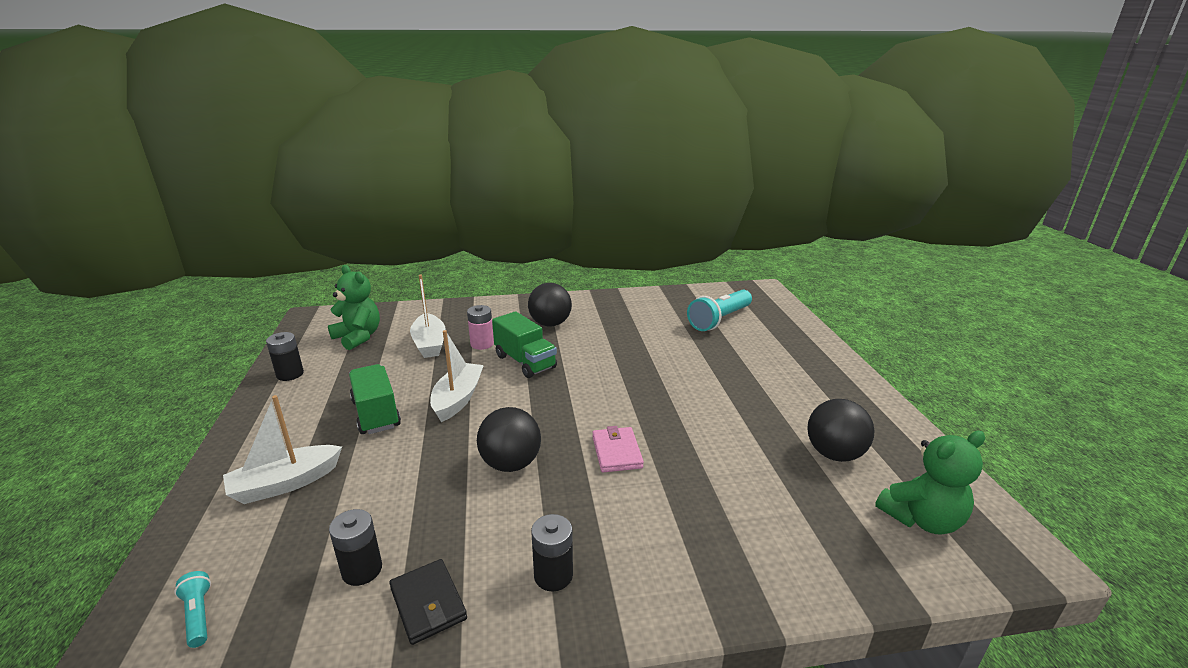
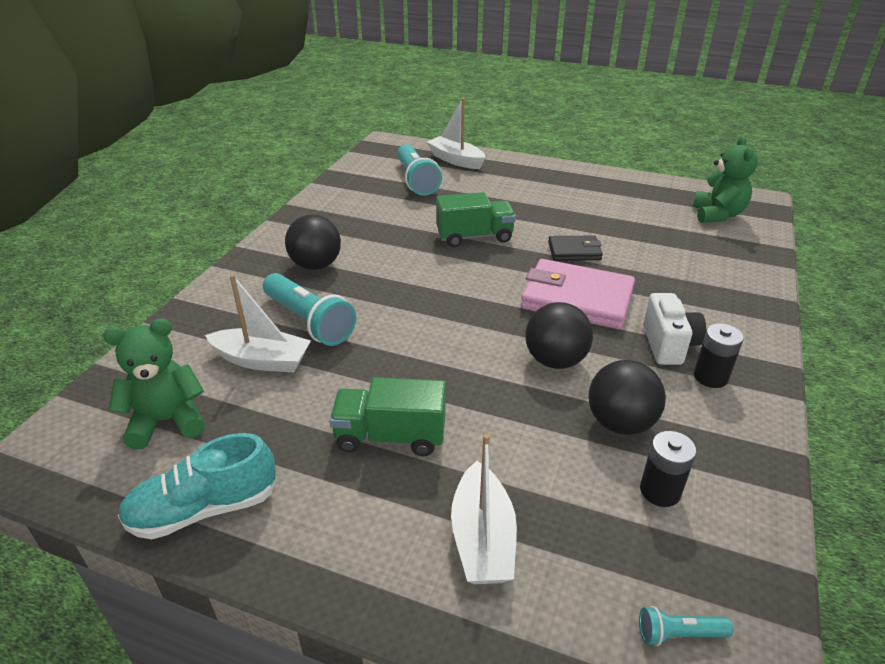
camera: 60 degrees left, 10 degrees up
black battery [266,332,304,381] -> turquoise shoe [118,433,277,539]
black wallet [389,559,467,645] -> black wallet moved to [548,236,603,261]
white boat [430,330,484,422] -> white boat moved to [427,98,486,169]
pink battery [467,305,494,350] -> turquoise flashlight [263,273,356,346]
green truck [492,311,557,378] -> green truck moved to [436,192,516,247]
pink wallet [592,426,644,472] -> pink wallet [521,259,635,329], size x1.86
black ball [807,399,875,462] -> black ball moved to [588,360,666,435]
none -> white camera [643,293,706,365]

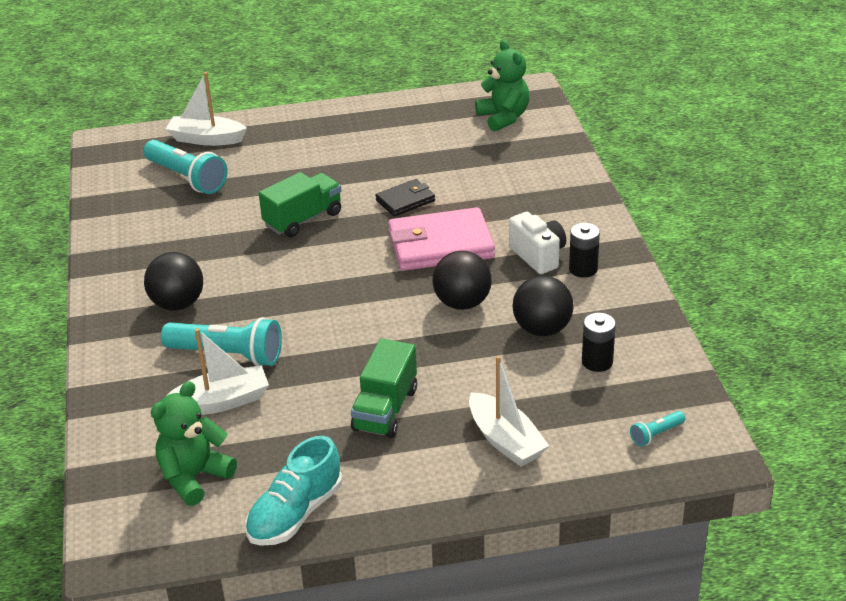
camera: 30 degrees left, 0 degrees up
green truck [329,377,446,456] -> green truck turned 45 degrees counterclockwise [351,339,417,438]

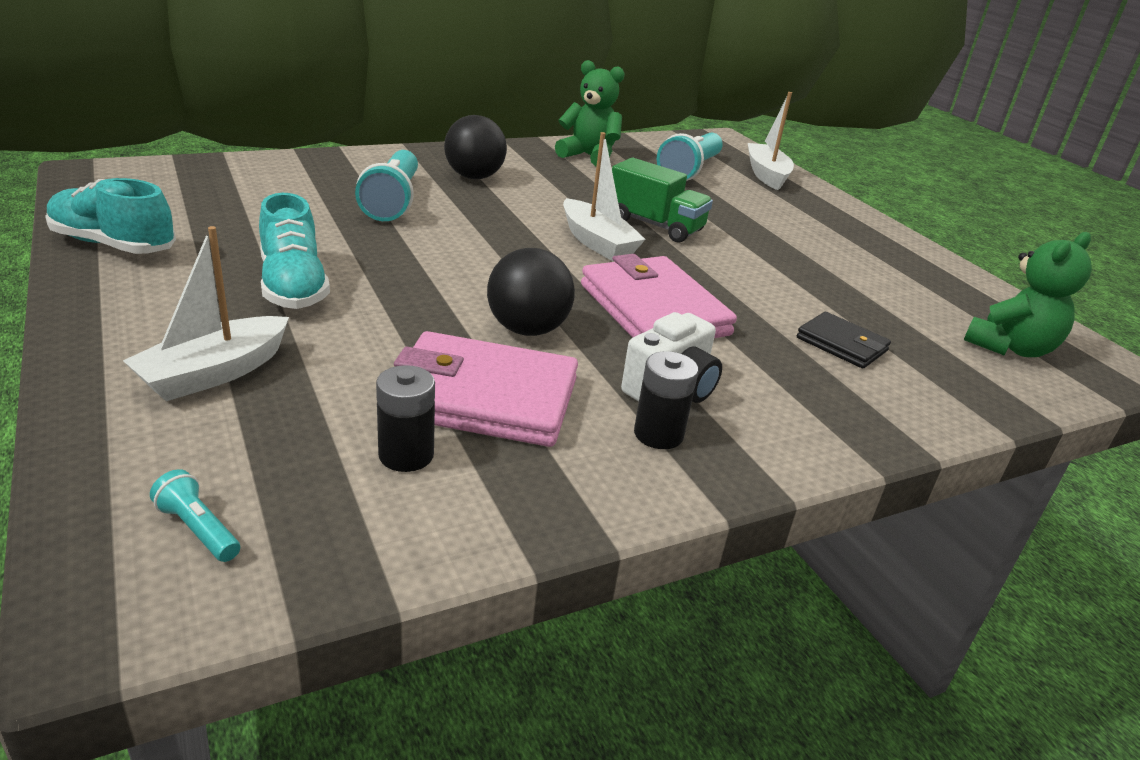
camera: 70 degrees right, 5 degrees down
green teddy bear [151,381,237,506] -> green teddy bear moved to [555,60,625,166]
white boat [166,328,269,415] -> white boat moved to [563,132,646,261]
green truck [351,339,417,438] -> turquoise shoe [259,193,330,309]
black wallet [375,179,435,216] -> black wallet moved to [797,312,891,368]
black ball [512,275,574,336] -> pink wallet [394,331,578,447]

